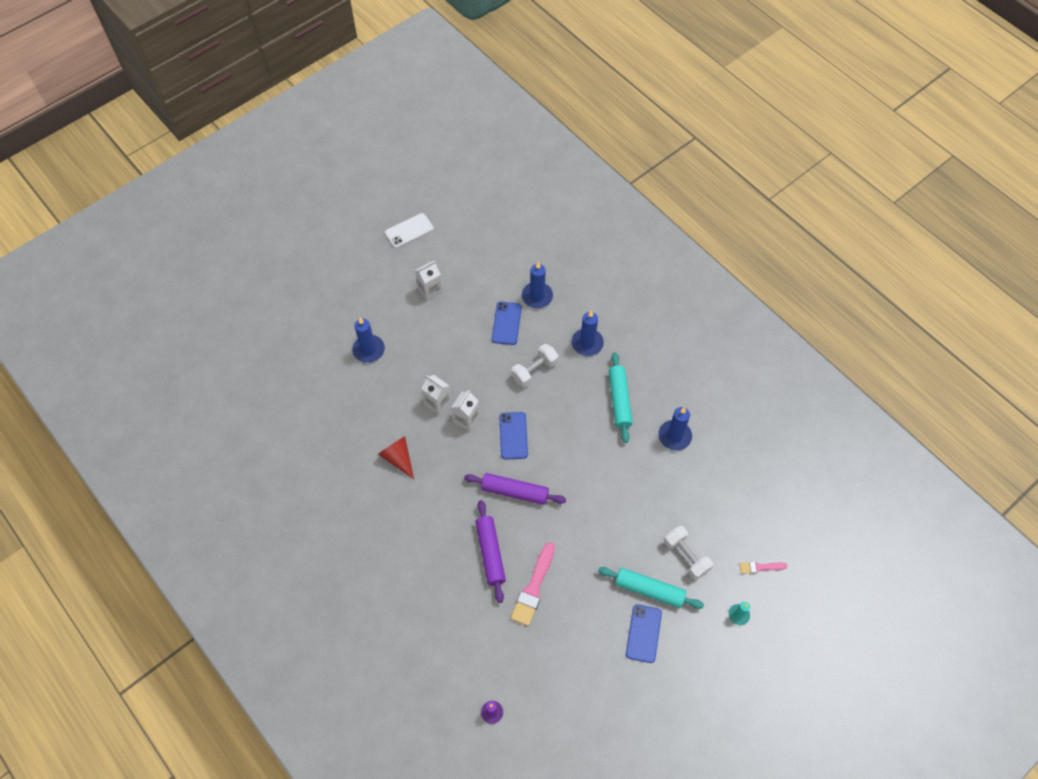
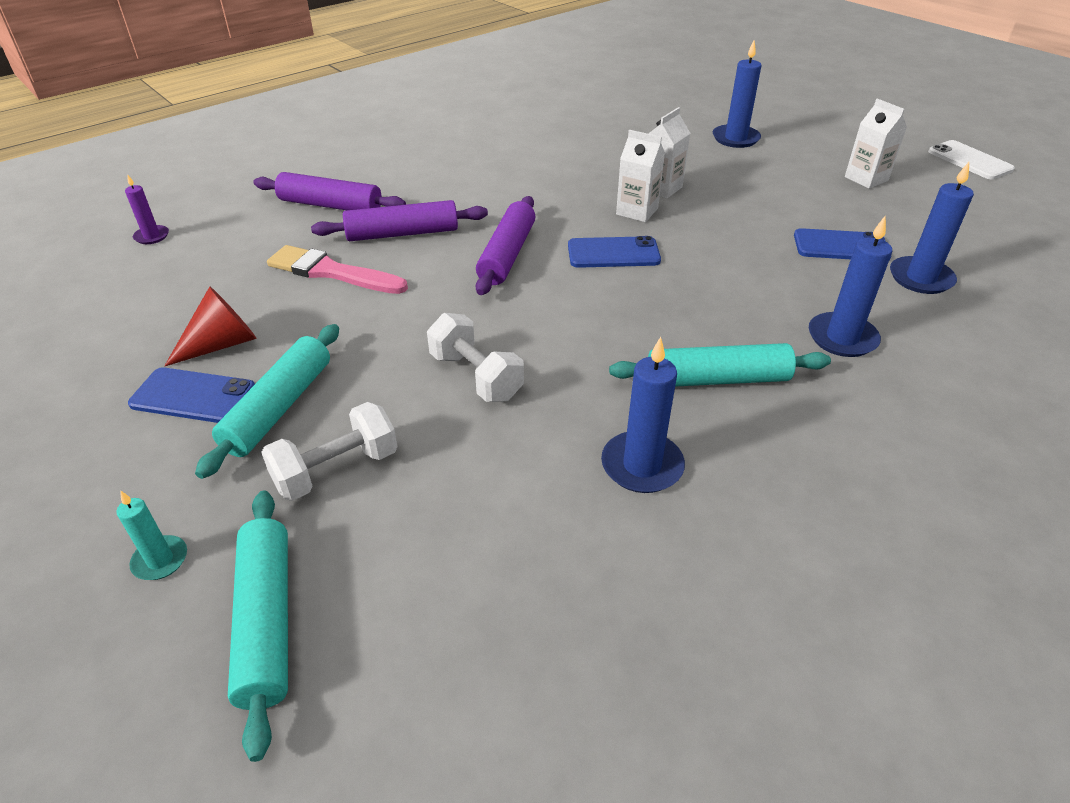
camera: 90 degrees right, 20 degrees down
red cone [378,437,414,479] -> red cone moved to [165,287,257,366]
white dumbbell [511,344,558,387] -> white dumbbell moved to [427,313,524,402]
pink brush [739,562,788,574] -> turquoise rolling pin [228,491,288,762]
none -> purple rolling pin [253,172,406,210]

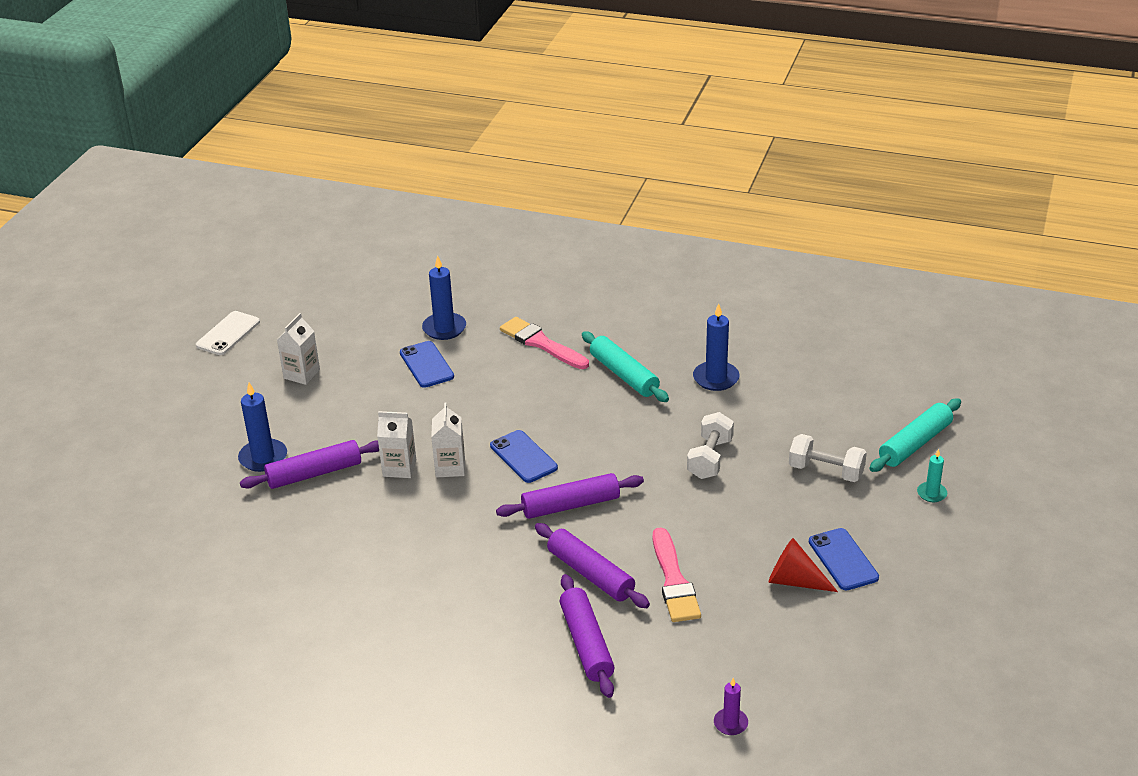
camera: 120 degrees left, 5 degrees down
turquoise rolling pin [195,324,339,479] -> none
blue candle [809,216,892,357] -> pink brush [500,317,589,369]
none -> purple rolling pin [240,440,379,489]

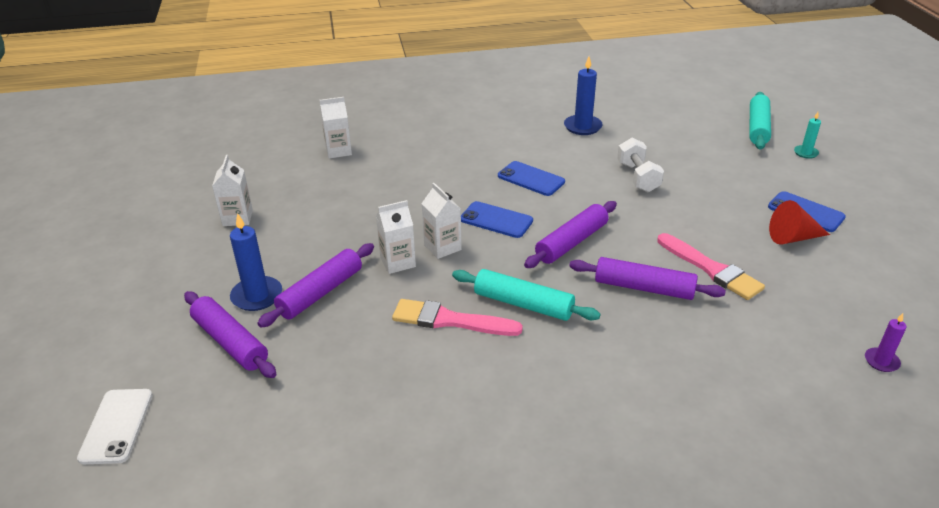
camera: 30 degrees left, 0 degrees up
white phone [196,311,260,355] -> white phone moved to [77,389,153,464]
blue phone [400,341,454,388] -> blue phone moved to [498,161,565,196]
blue candle [422,255,466,340] -> white carton [320,97,352,159]
pink brush [500,317,589,369] -> pink brush moved to [392,299,523,336]
purple rolling pin [560,574,615,698] -> purple rolling pin moved to [184,291,276,378]
turquoise rolling pin [582,331,669,402] -> turquoise rolling pin moved to [452,269,601,321]
white dumbbell [789,434,867,482] -> none

